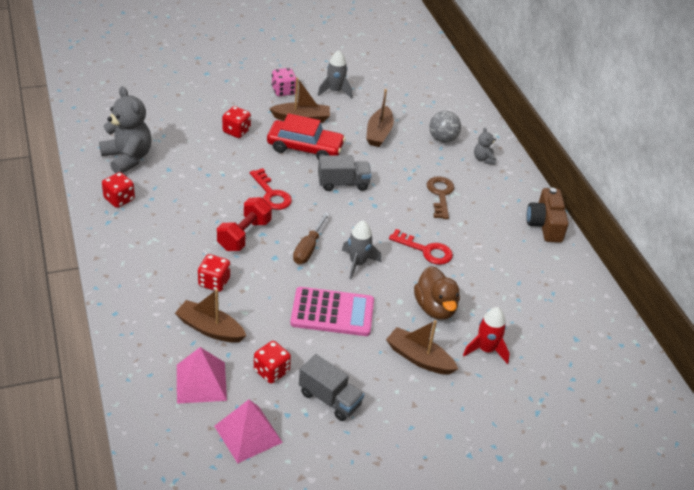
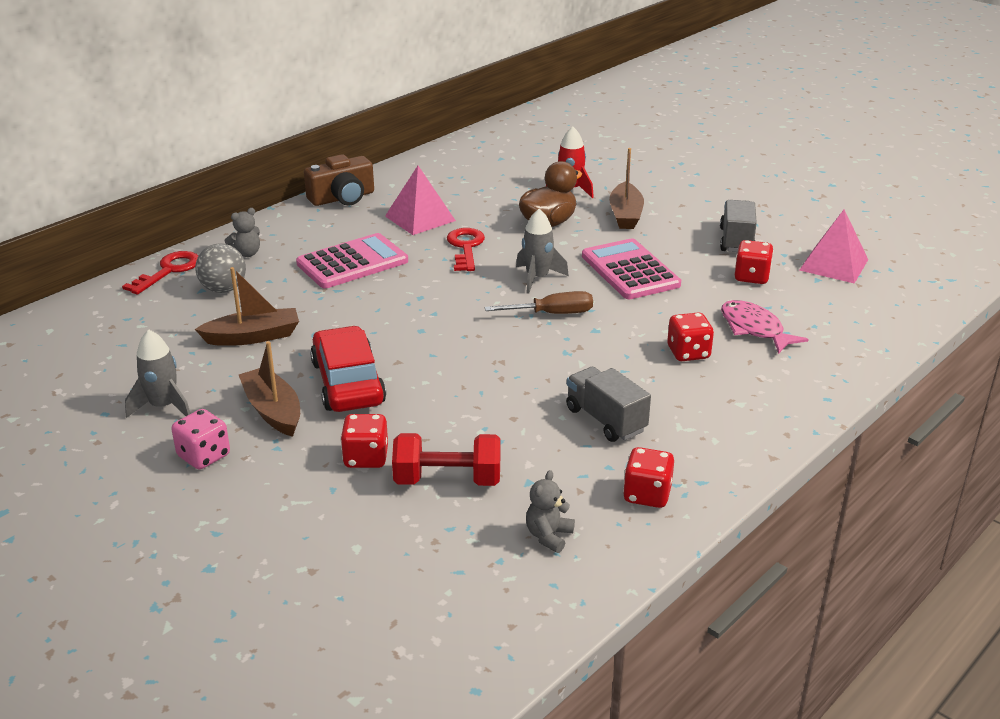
camera: 115 degrees left, 10 degrees down
grey teddy bear [99,86,151,174] -> grey teddy bear [526,470,575,553], size x0.48
brown boat [175,289,246,343] -> pink fish [721,300,809,354]
pink pyramid [177,347,227,404] -> pink pyramid moved to [385,166,456,235]
red dumbbell [217,197,272,251] -> red dumbbell moved to [392,433,500,486]
red key [250,168,292,210] -> red key moved to [122,251,198,295]
grey truck [318,155,371,191] -> grey truck moved to [566,367,651,442]
brown key [427,176,454,219] -> pink calculator [296,233,408,288]

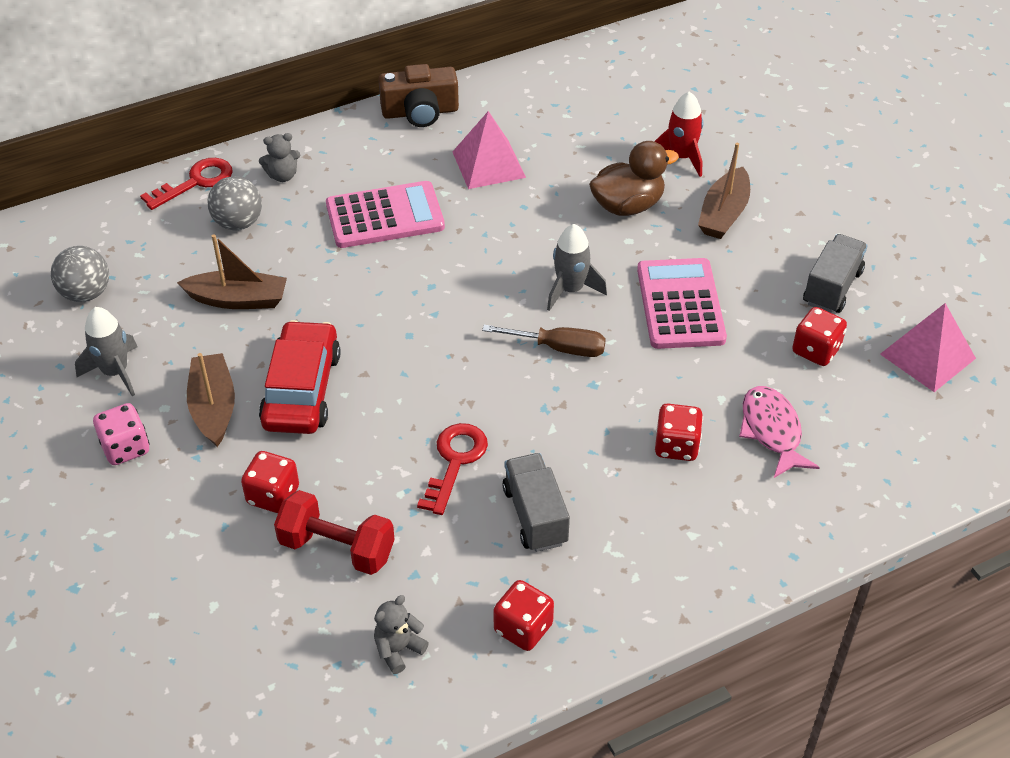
camera: 20 degrees right, 15 degrees up
red key [447,228,485,271] -> red key moved to [417,423,488,515]
none -> grey ball [51,246,109,302]

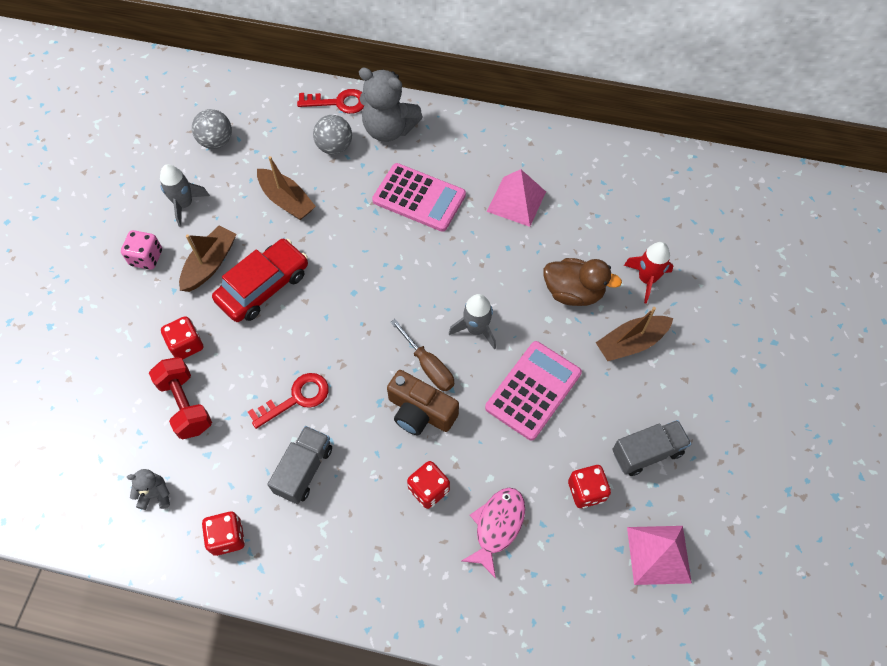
camera: 40 degrees right, 15 degrees up
grey teddy bear [259,133,300,182] -> grey teddy bear [359,68,423,142], size x2.07
brown camera [378,64,459,127] -> brown camera moved to [387,370,459,435]

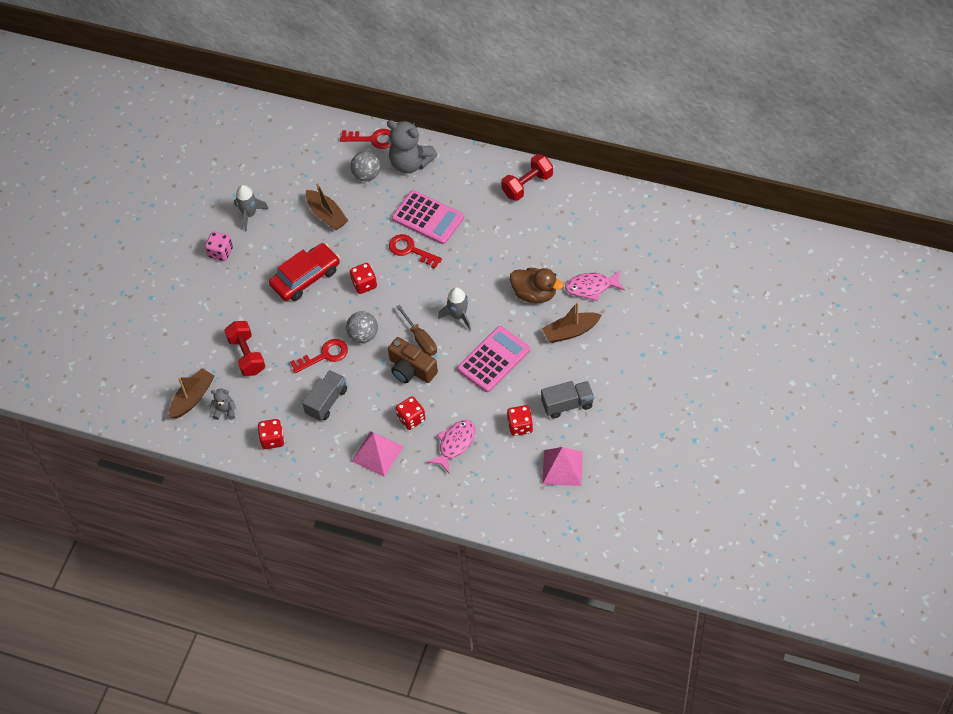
camera: 10 degrees right, 5 degrees down
red dice [161,316,203,359] -> red dice moved to [350,263,377,294]
brown boat [179,226,236,292] -> brown boat moved to [169,368,215,419]
grey ball [192,109,232,149] -> grey ball moved to [346,311,378,343]
pink pyramid [487,169,546,227] -> pink pyramid moved to [352,431,404,477]
red rocket [624,242,673,303] -> pink fish [565,270,625,301]
none -> red key [389,234,442,269]
none -> red dumbbell [501,154,553,201]

